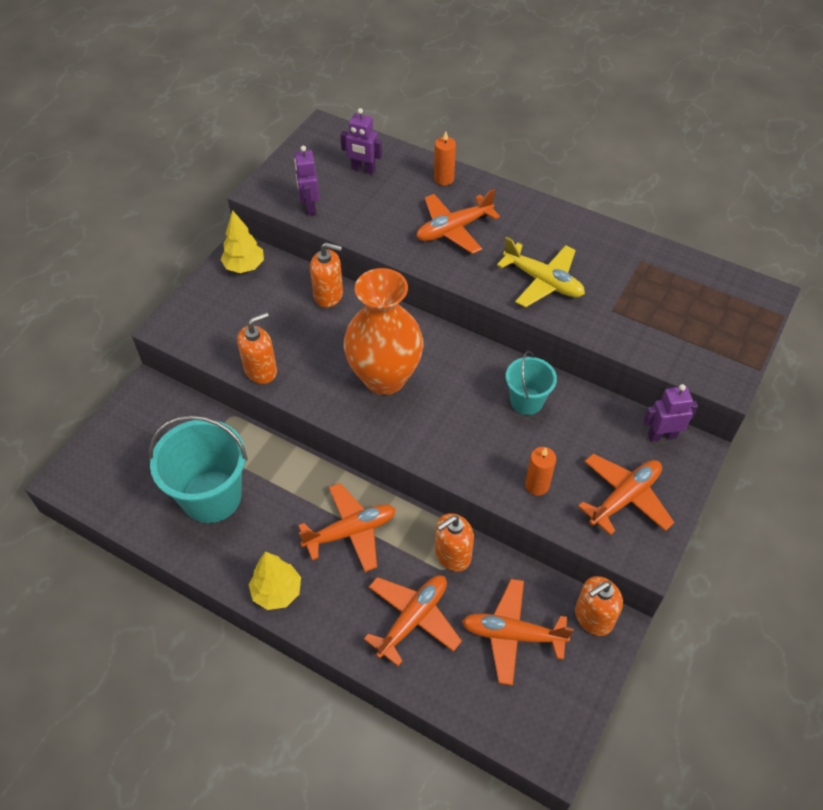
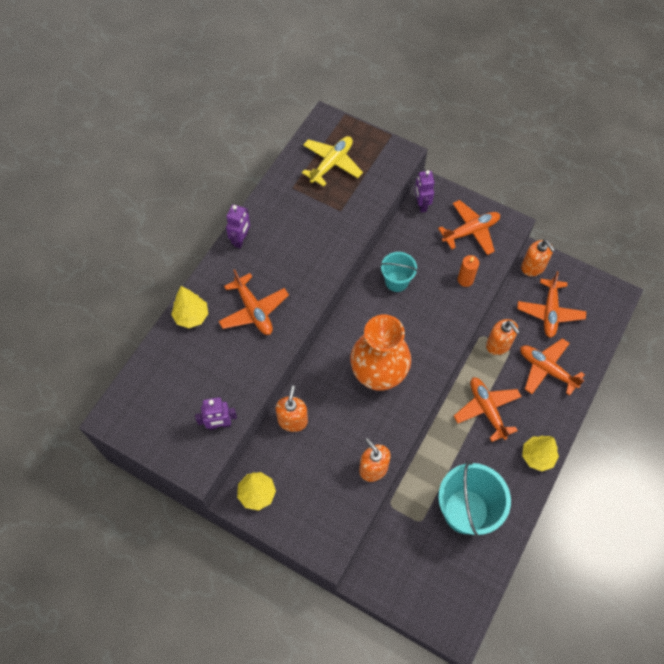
camera: 90 degrees left, 10 degrees up
purple robot [340,108,382,175] -> purple robot moved to [226,204,250,248]
orange candle [434,131,456,186] -> yellow tree [171,286,208,328]
yellow plane [497,237,585,308] -> yellow plane moved to [302,136,363,186]
orange plane [578,454,674,535] -> orange plane turned 105 degrees clockwise [438,200,500,255]

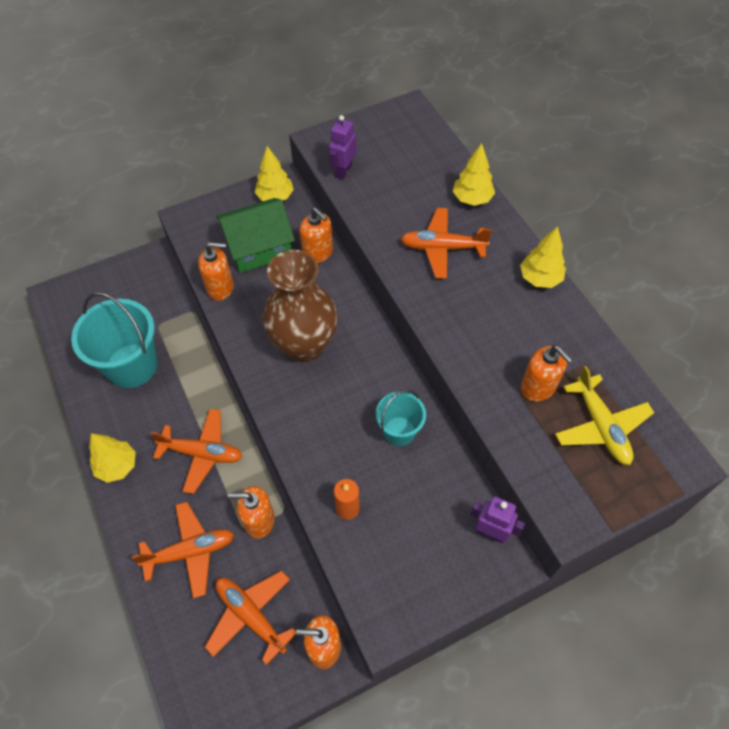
camera: 125 degrees right, 5 degrees down
purple robot [226,204,250,248] -> yellow tree [520,226,566,288]
orange vase [350,314,411,391] -> brown vase [263,250,338,362]
orange plane [438,200,500,255] -> none
none -> green house [216,198,295,273]
none -> orange soap dispenser [521,345,573,402]

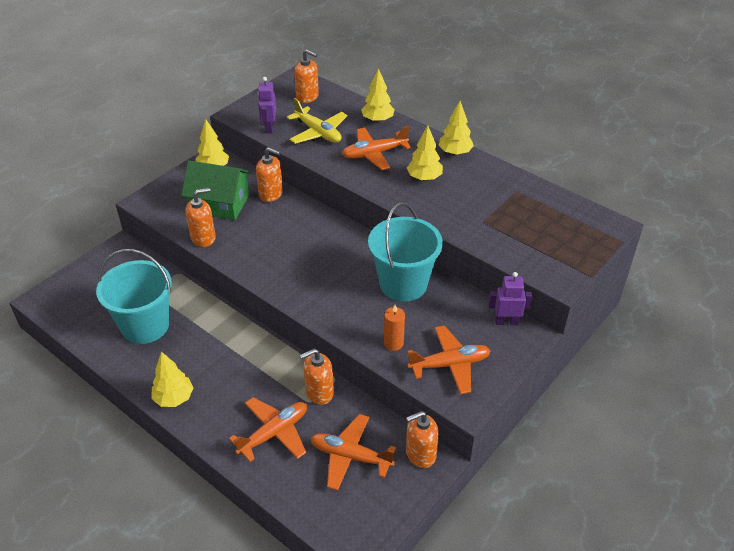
camera: 25 degrees left, 15 degrees down
orange plane [150,409,243,494] -> orange plane moved to [407,326,491,394]
green house [216,198,295,273] -> green house turned 60 degrees clockwise [181,161,251,220]
brown vase [263,250,338,362] -> none
turquoise bucket [376,389,426,446] -> turquoise bucket [368,202,443,302], size x1.78
orange soap dispenser [521,345,573,402] -> orange soap dispenser moved to [294,49,319,103]
yellow plane [555,366,654,465] -> yellow plane moved to [287,98,348,144]
none -> yellow tree [407,125,443,181]

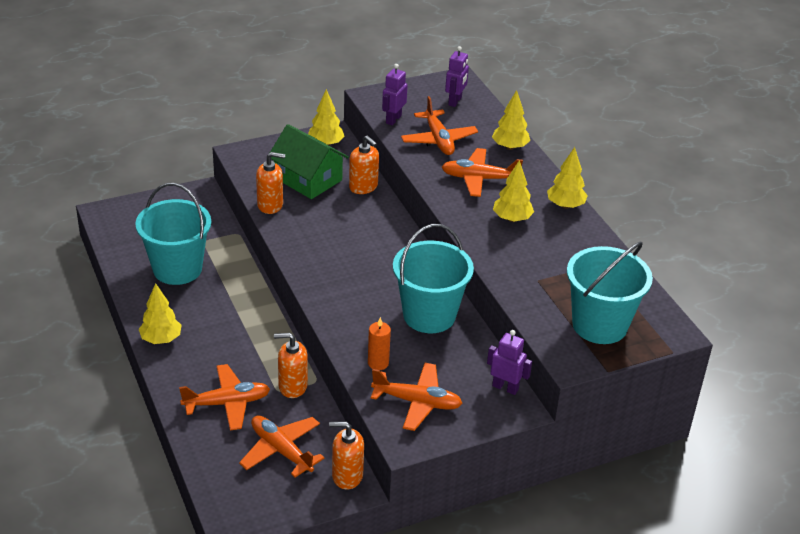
camera: 25 degrees right, 5 degrees down
yellow plane [287,98,348,144] -> orange plane [401,96,478,155]
orange soap dispenser [294,49,319,103] -> purple robot [445,46,469,107]
none -> turquoise bucket [567,242,653,344]

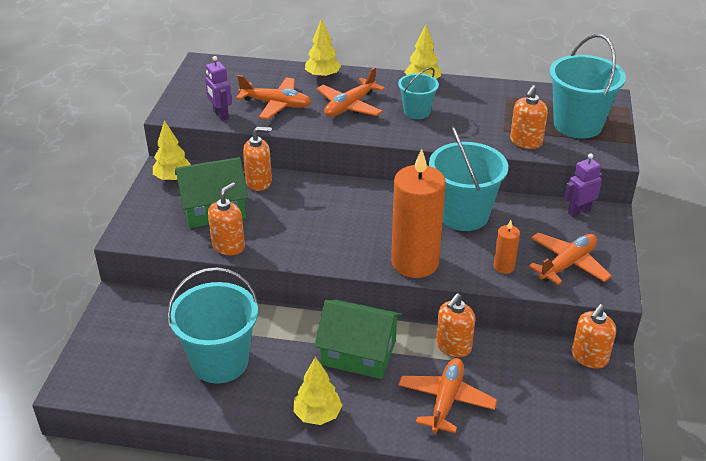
camera: 55 degrees left, 0 degrees up
orange plane [239,416,324,477] -> none
purple robot [445,46,469,107] -> none
yellow tree [493,160,534,222] -> turquoise bucket [398,68,439,119]
none -> green house [314,299,402,379]
none -> orange candle [391,149,446,278]
none -> orange soap dispenser [510,85,548,149]

